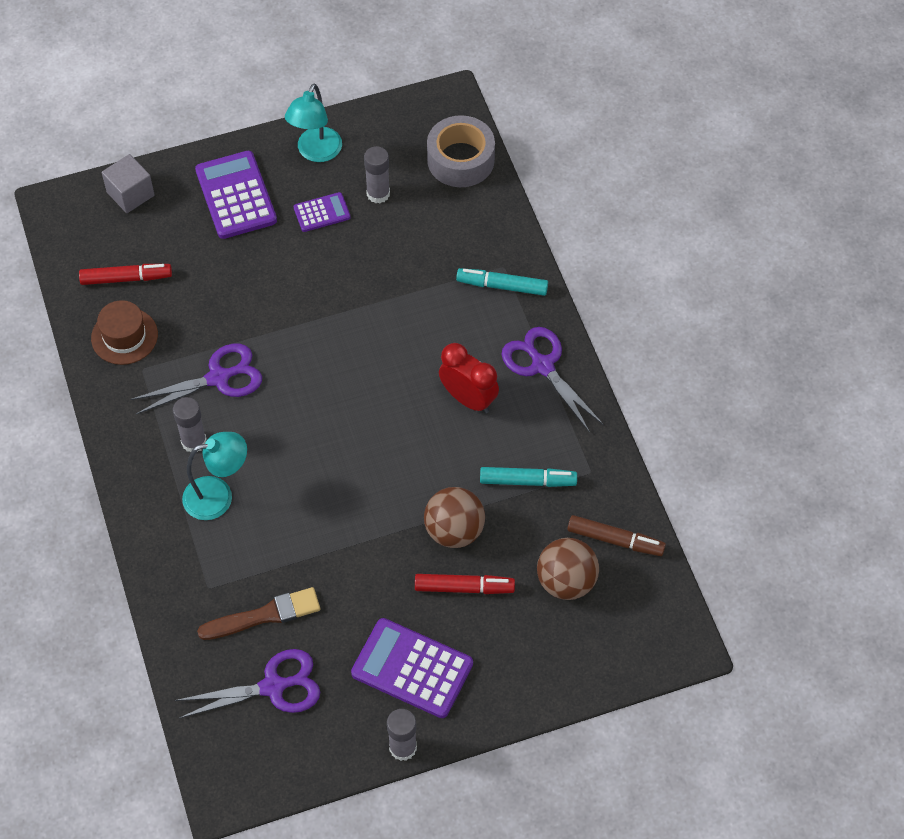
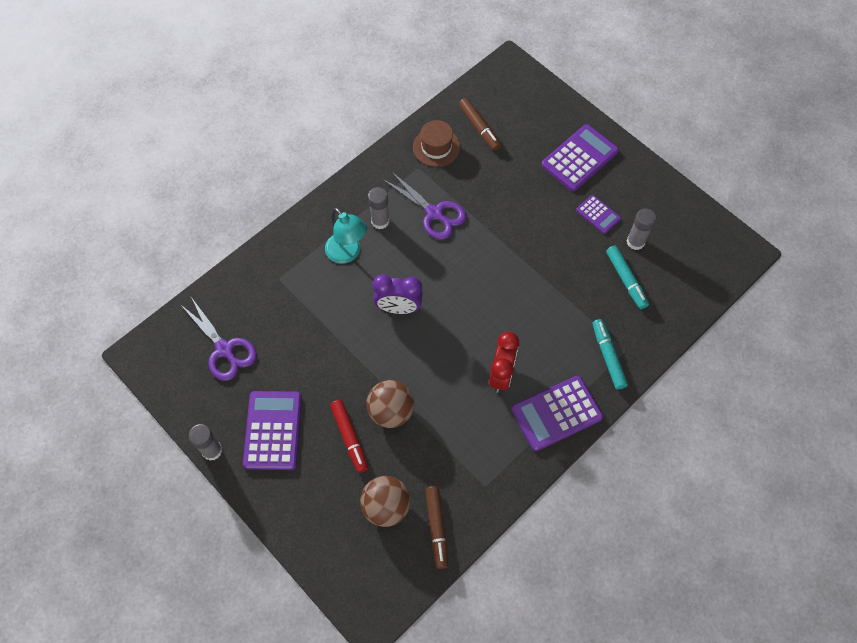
camera: 65 degrees right, 5 degrees up
red marker [79,264,172,285] -> brown marker [459,98,501,151]
grey cube [102,154,155,213] -> none
brown brush [197,587,320,640] -> none
turquoise lamp [285,84,342,162] -> none
grey tape [427,115,495,187] -> none
turquoise marker [480,467,577,487] -> turquoise marker moved to [606,245,649,309]
purple scissors [502,327,603,432] -> purple calculator [512,376,603,451]
none -> purple clock [372,274,423,314]

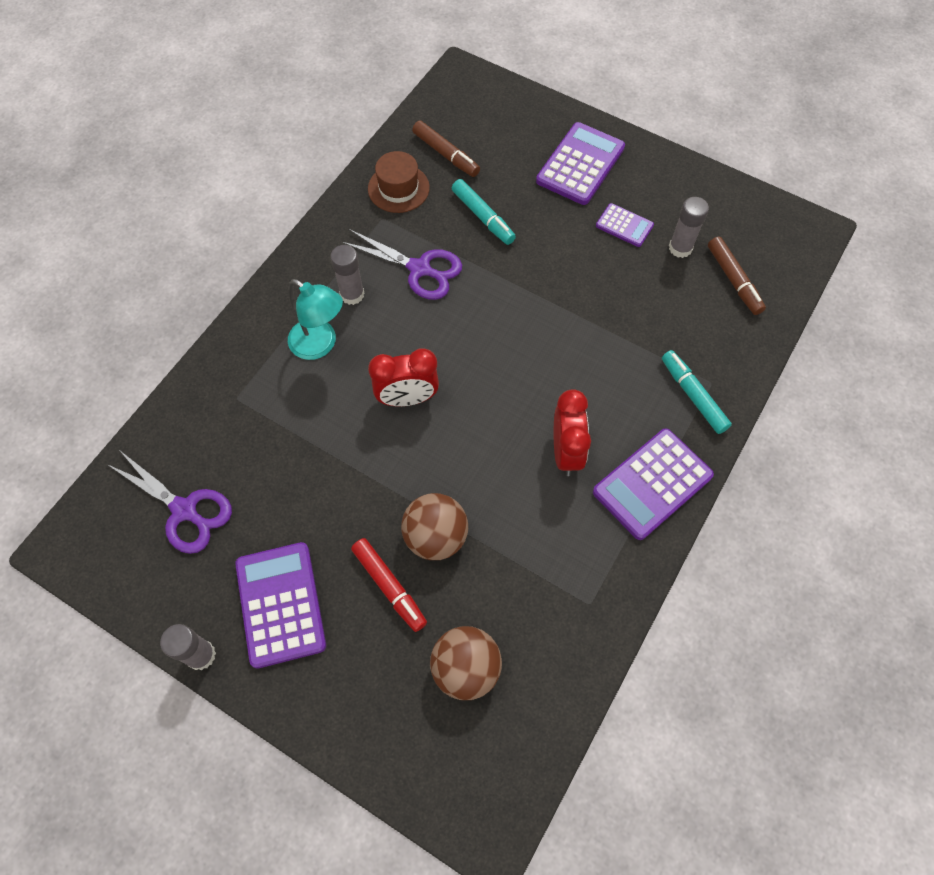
camera: 15 degrees left, 0 degrees up
purple clock [372,274,423,314] -> red clock [368,349,439,407]
brown marker [425,486,448,569] -> brown marker moved to [708,237,766,315]
turquoise marker [606,245,649,309] -> turquoise marker moved to [452,179,516,245]

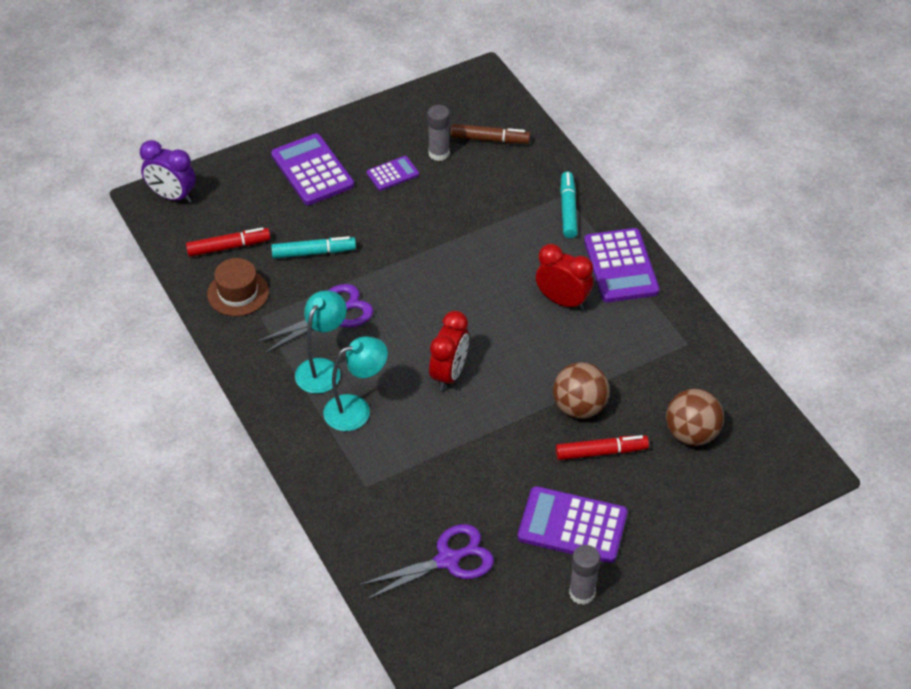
camera: 60 degrees left, 15 degrees down
grey glue stick [330,245,364,305] -> turquoise lamp [295,290,347,394]
brown marker [412,121,480,177] -> red marker [186,227,271,257]
turquoise marker [662,350,732,434] -> turquoise marker turned 90 degrees clockwise [560,172,578,238]
none -> purple clock [140,140,196,203]

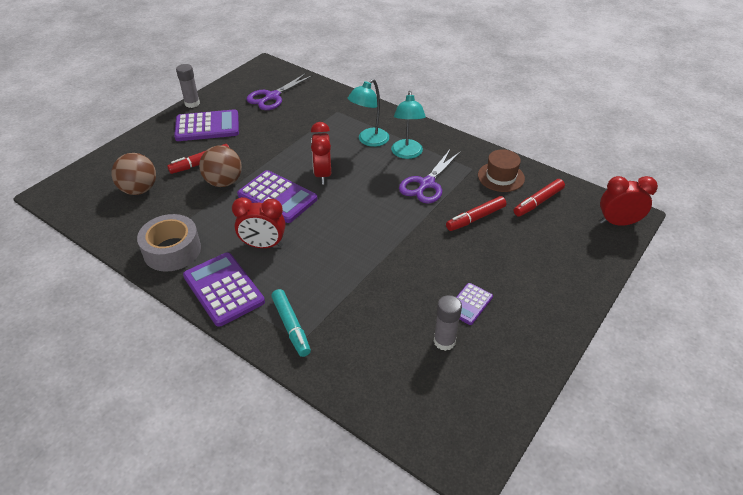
camera: 155 degrees right, 5 degrees down
purple clock [140,140,196,203] -> red clock [600,176,658,226]
purple calculator [271,133,354,205] -> purple calculator moved to [237,170,318,223]
turquoise marker [271,236,356,259] -> red marker [446,196,506,231]
brown marker [451,124,530,144] -> none
none -> grey tape [137,214,201,272]

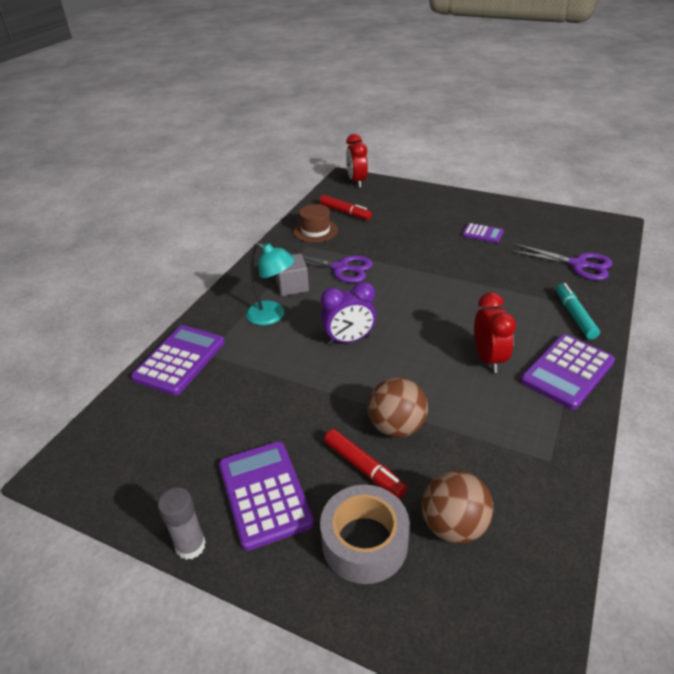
camera: 100 degrees left, 5 degrees down
grey tape [137,214,201,272] -> grey tape moved to [320,485,410,584]
purple calculator [237,170,318,223] -> purple calculator moved to [131,325,225,396]
purple scissors [246,73,313,110] -> purple scissors moved to [511,244,613,280]
turquoise marker [271,289,311,357] -> turquoise marker turned 60 degrees counterclockwise [556,283,600,339]
red clock [311,122,331,184] -> purple clock [321,282,376,345]
turquoise lamp [391,91,426,159] -> grey cube [276,254,309,296]
grey glue stick [433,295,462,351] -> none
red marker [446,196,506,231] -> none

